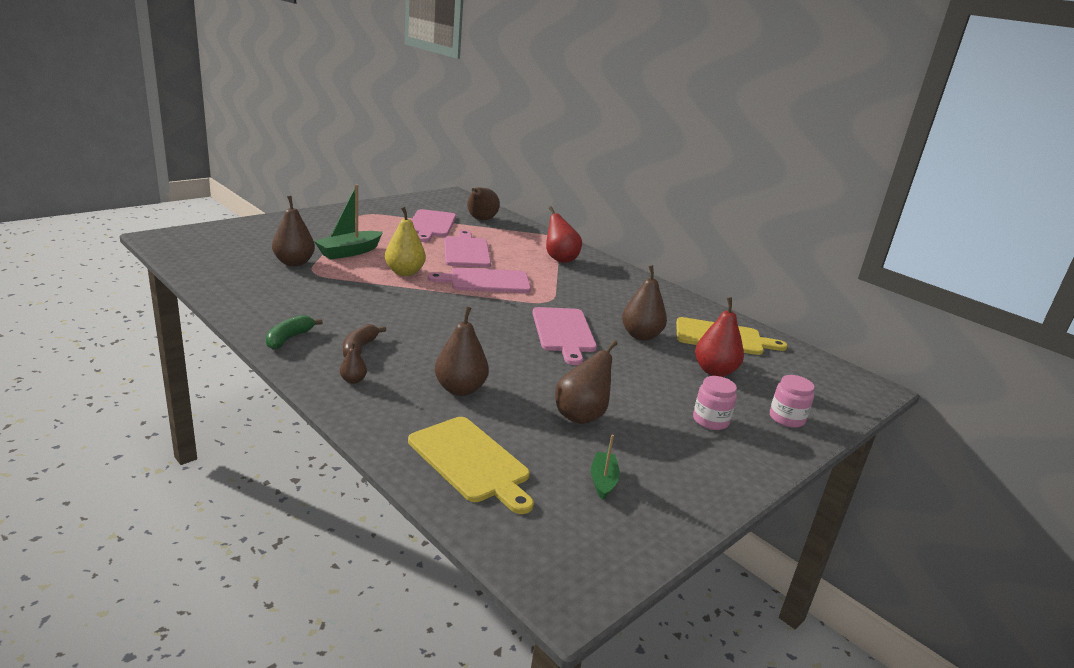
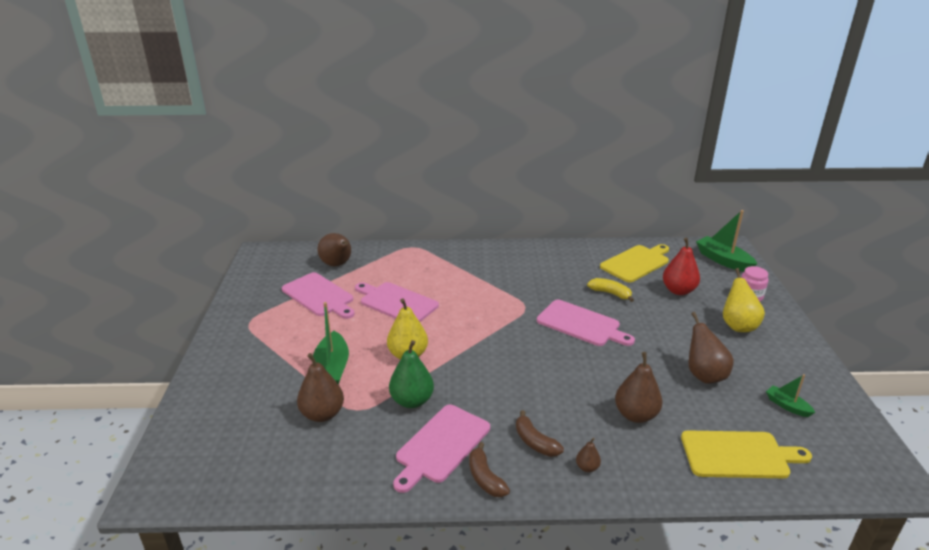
camera: 45 degrees left, 5 degrees up
green banana [266,315,323,350] -> brown banana [469,442,510,497]
pink cutting board [428,267,531,293] -> pink cutting board moved to [393,405,490,493]
red pear [546,206,582,263] -> none
brown pear [622,265,667,340] -> yellow banana [587,278,634,302]
pink jar [693,376,737,430] -> yellow pear [723,268,765,332]
none -> green pear [389,340,434,408]
none -> green boat [696,210,757,272]

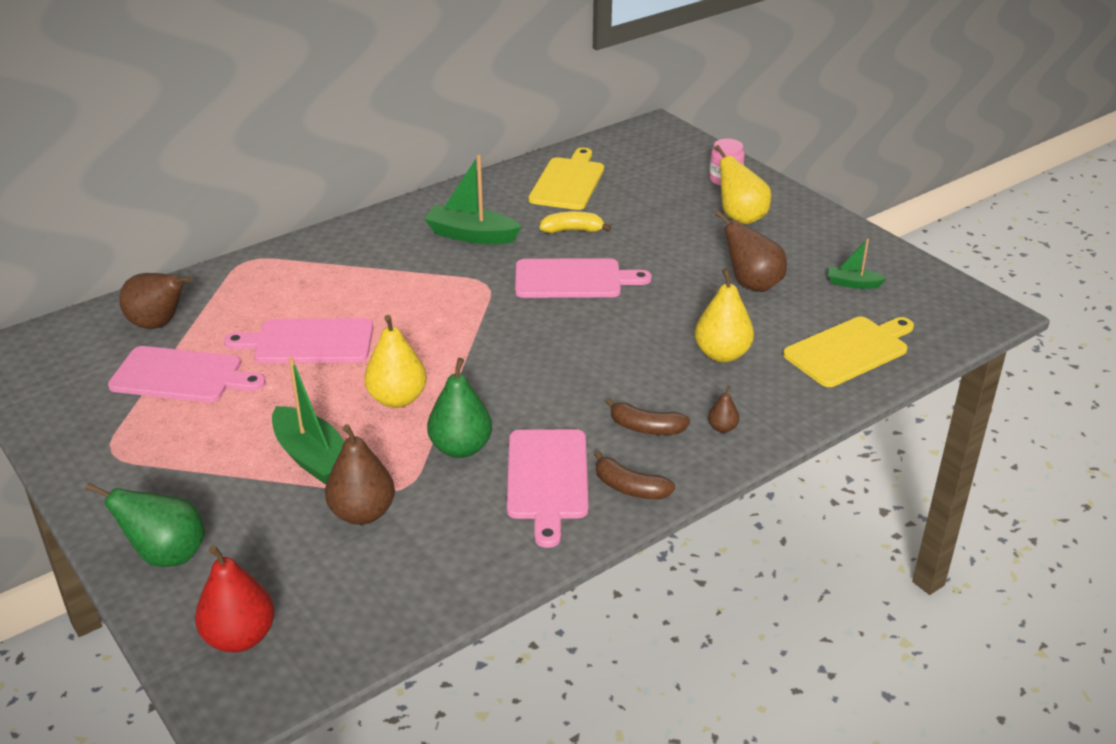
camera: 35 degrees left, 5 degrees up
brown pear [615,352,662,423] -> yellow pear [695,268,754,362]
red pear [663,237,700,295] -> red pear moved to [195,545,275,653]
green boat [696,210,757,272] -> green boat moved to [424,155,522,244]
none -> green pear [86,483,205,567]

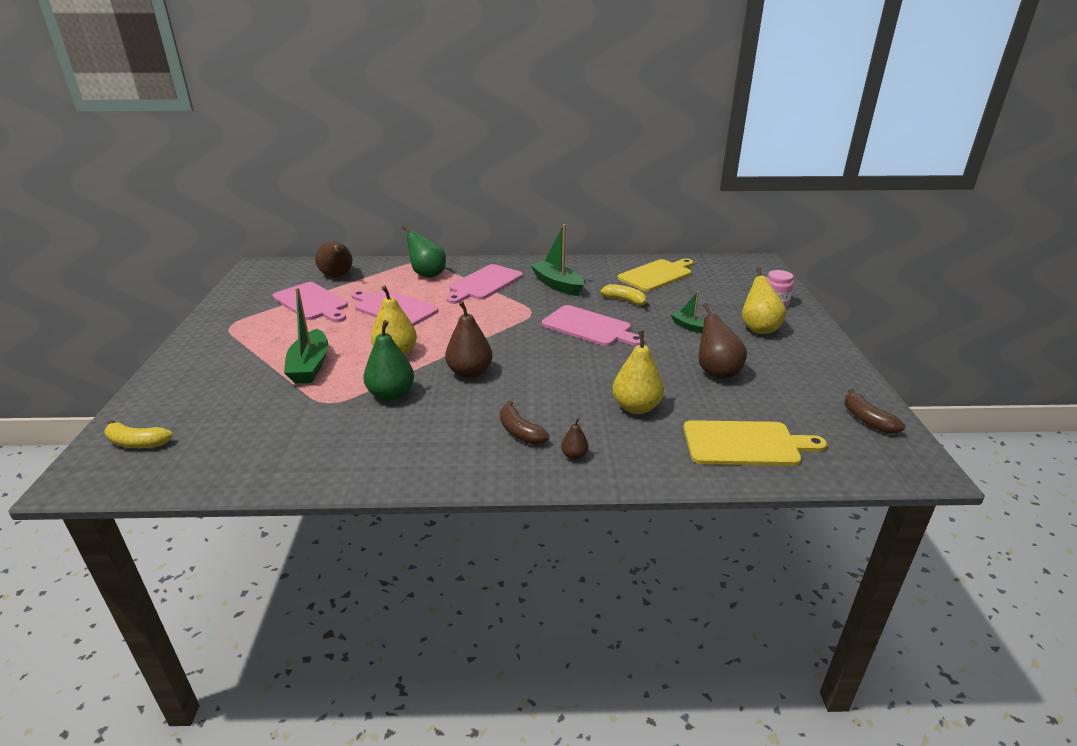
camera: 35 degrees right, 5 degrees down
green pear [86,483,205,567] -> green pear moved to [402,225,446,278]
red pear [195,545,275,653] -> yellow banana [104,420,173,448]
brown pear [325,424,395,525] -> brown pear moved to [445,301,492,379]
pink cutting board [507,429,588,548] -> pink cutting board moved to [447,264,523,304]
brown banana [594,451,675,500] -> brown banana moved to [844,389,905,434]
green boat [828,239,887,289] -> green boat moved to [670,291,704,333]

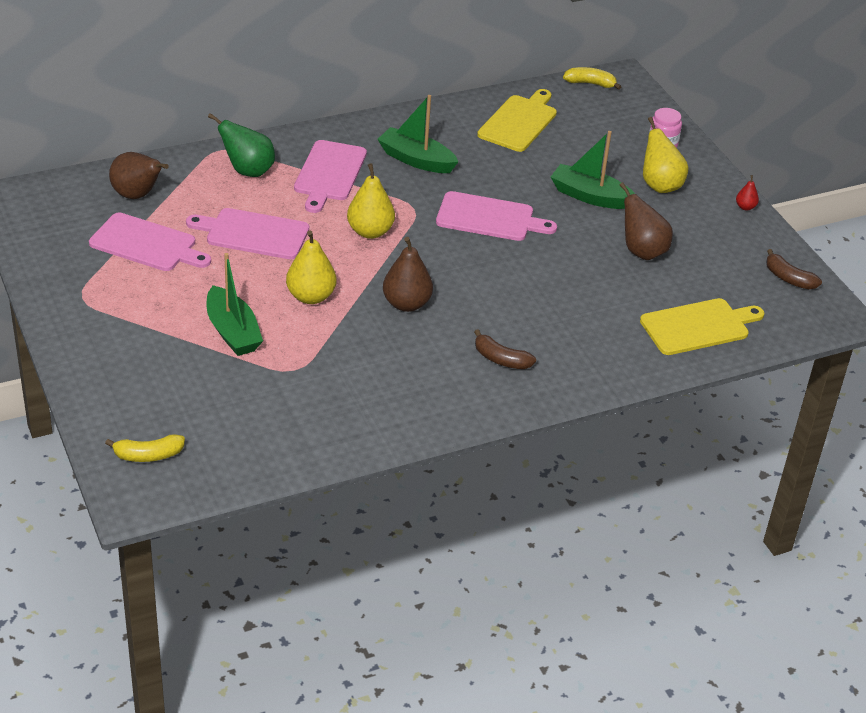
camera: 25 degrees left, 10 degrees up
green pear [363,320,414,401] -> none
brown pear [561,418,589,460] -> none
yellow banana [600,284,649,307] -> yellow banana moved to [563,67,621,90]
yellow pear [612,331,664,414] -> yellow pear moved to [347,163,395,239]
green boat [670,291,704,333] -> green boat [551,131,635,209], size x1.81
none -> red pear [736,175,759,210]

